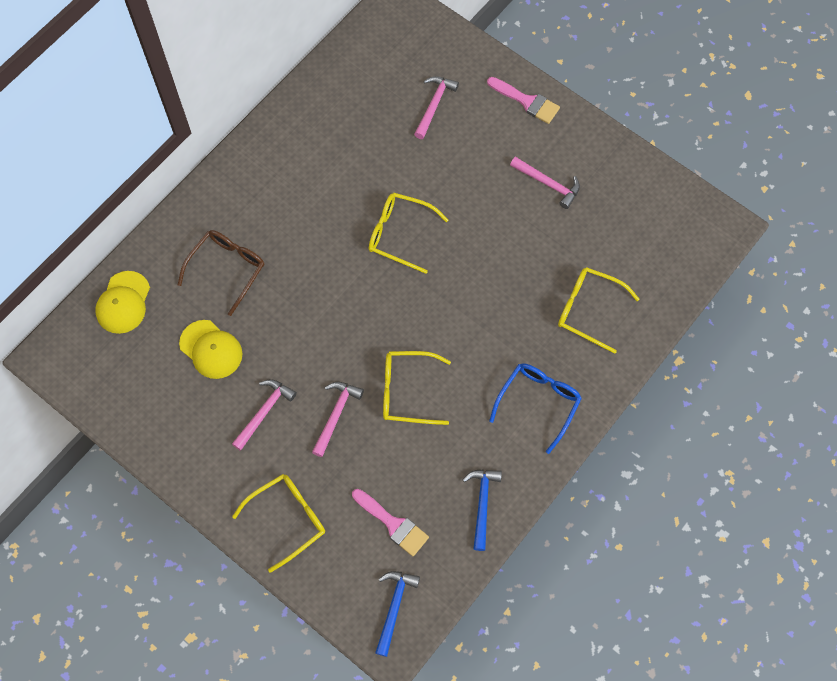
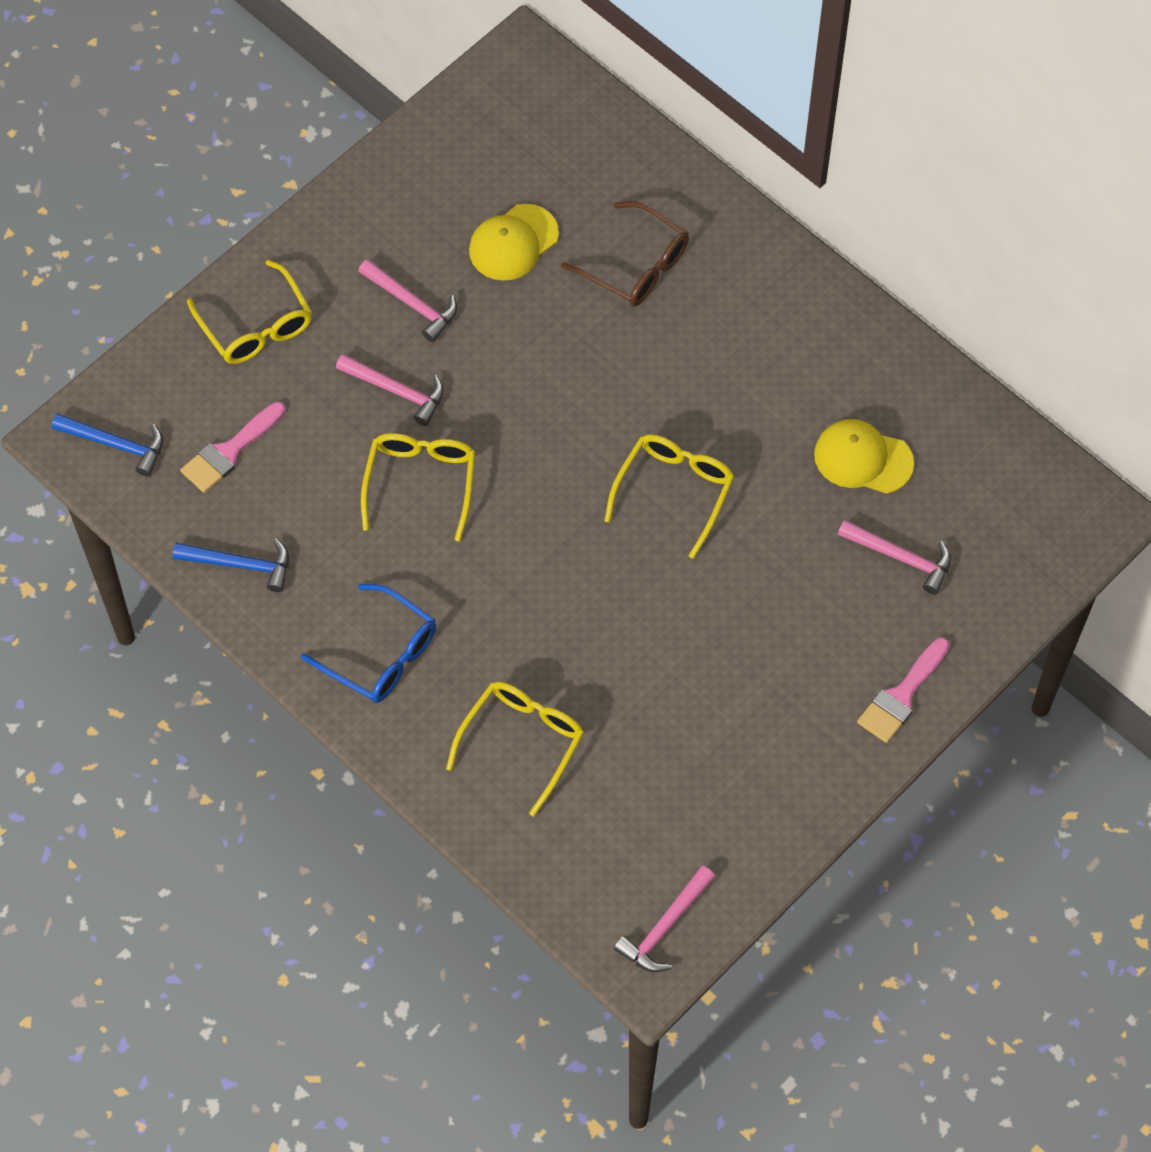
camera: 95 degrees right, 5 degrees down
yellow cap [95,271,150,334] -> yellow cap moved to [814,419,914,494]
pink hammer [510,157,580,209] -> pink hammer moved to [614,866,715,972]

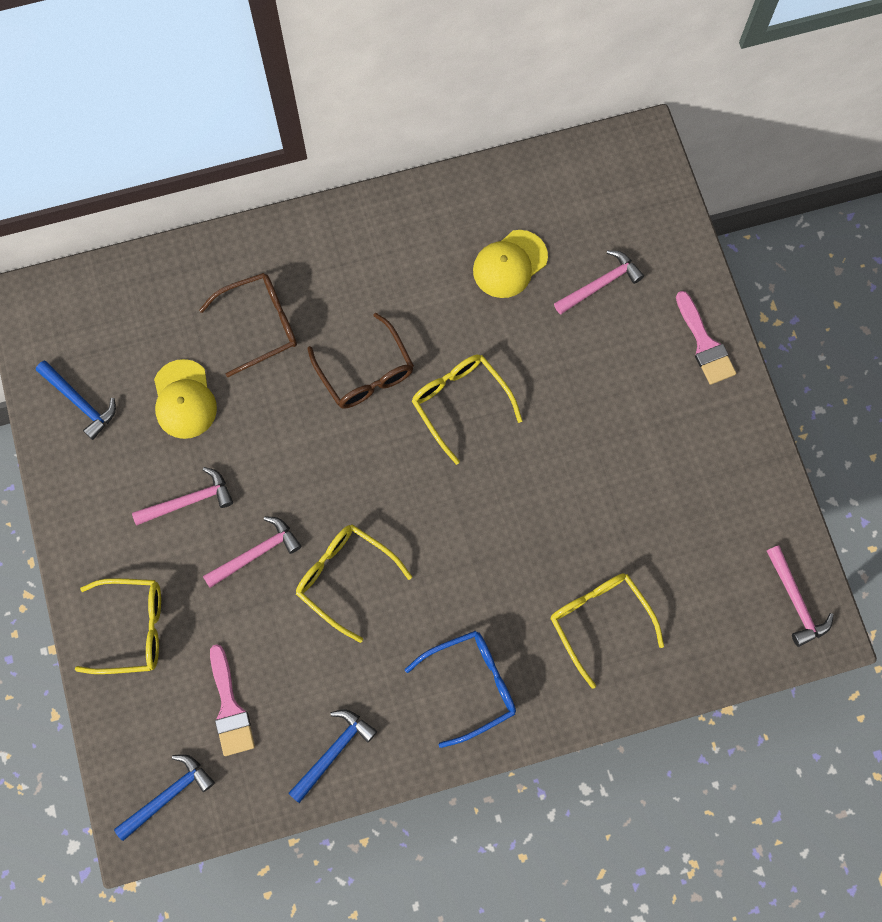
camera: 60 degrees left, 10 degrees up
none -> blue hammer [36,361,116,440]
none -> brown glasses [307,313,414,409]

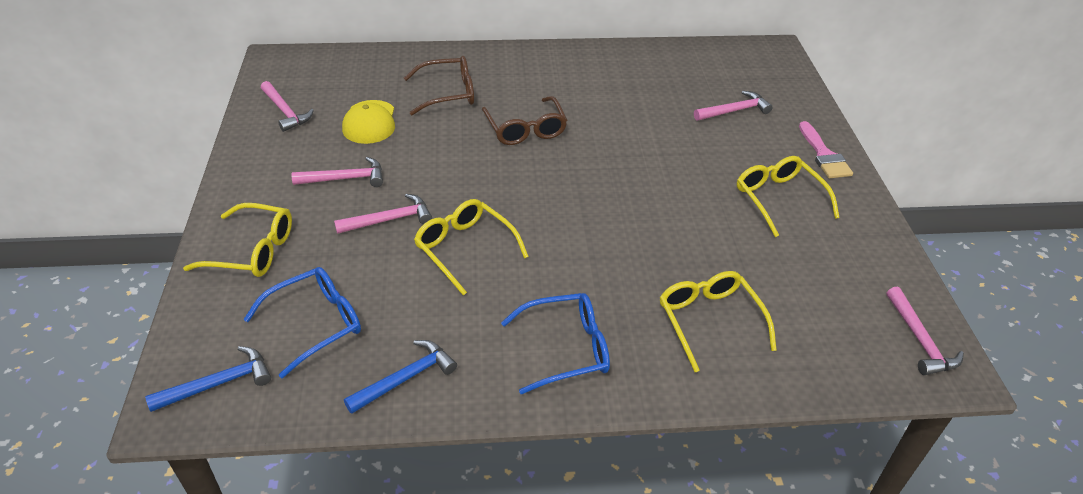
camera: 10 degrees right, 30 degrees down
blue hammer [36,361,116,440] -> pink hammer [261,81,314,132]
pink brush [210,644,255,756] -> blue glasses [243,267,361,378]
yellow glasses [412,355,523,465] -> yellow glasses moved to [737,156,840,237]
yellow cap [473,230,548,298] -> none

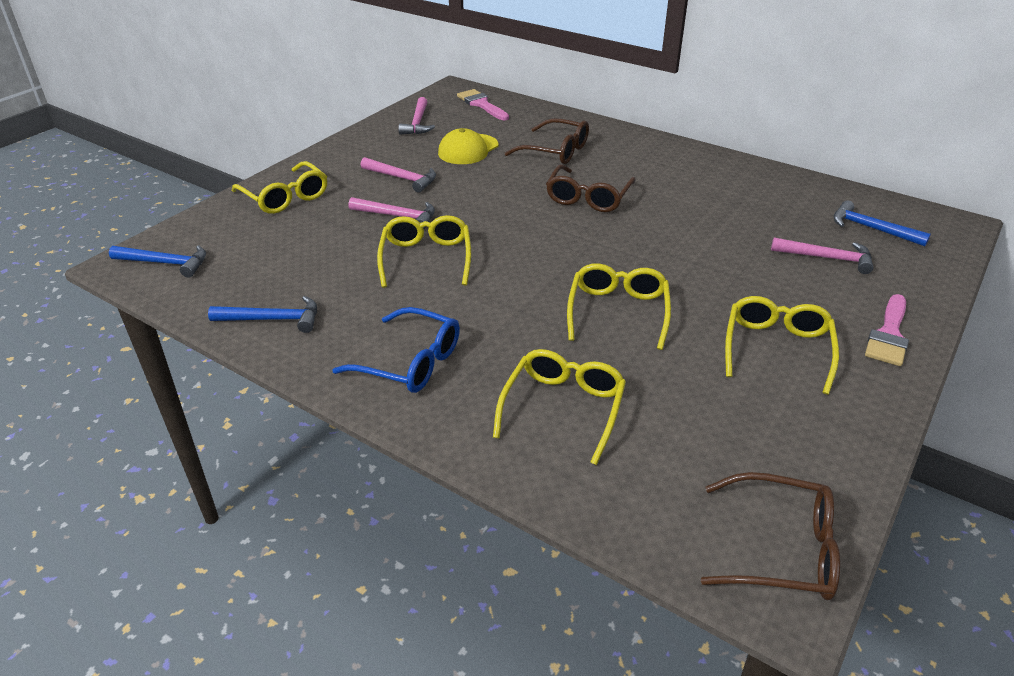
camera: 40 degrees right, 5 degrees down
blue glasses [243,267,361,378] -> none
pink hammer [887,287,964,375] -> brown glasses [701,472,840,600]
none -> pink brush [457,89,509,120]
none -> yellow glasses [567,263,671,350]
none -> blue hammer [833,200,931,246]

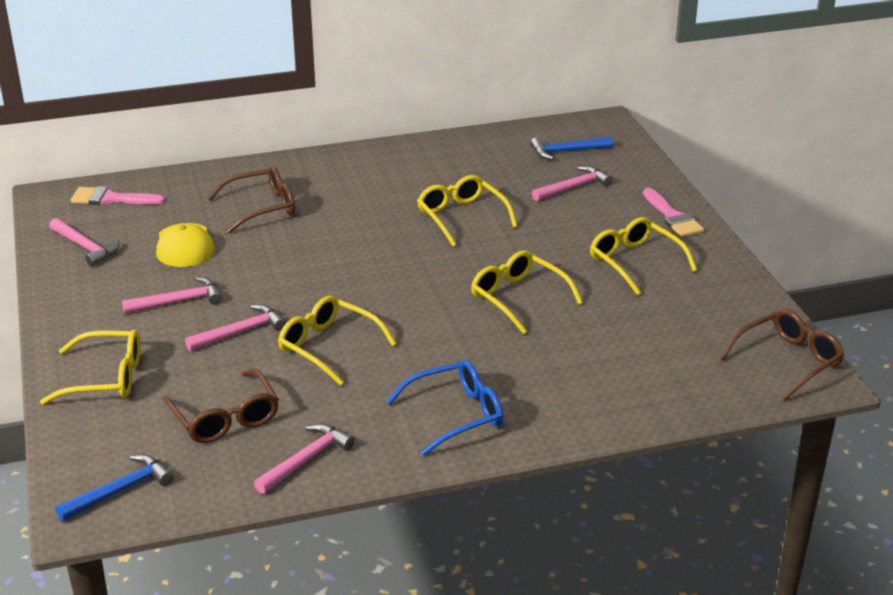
camera: 50 degrees left, 5 degrees down
blue hammer [208,296,317,333] -> pink hammer [254,424,355,494]
yellow glasses [493,349,626,465] -> yellow glasses moved to [417,175,517,247]
brown glasses [546,165,636,212] -> brown glasses moved to [163,369,279,443]

